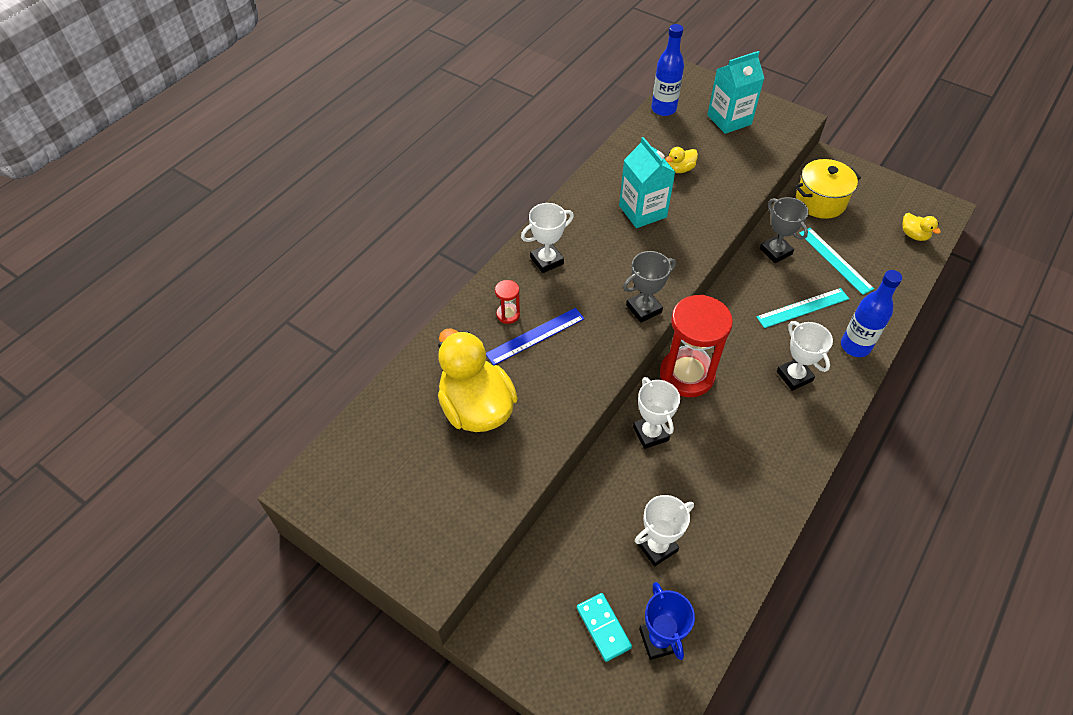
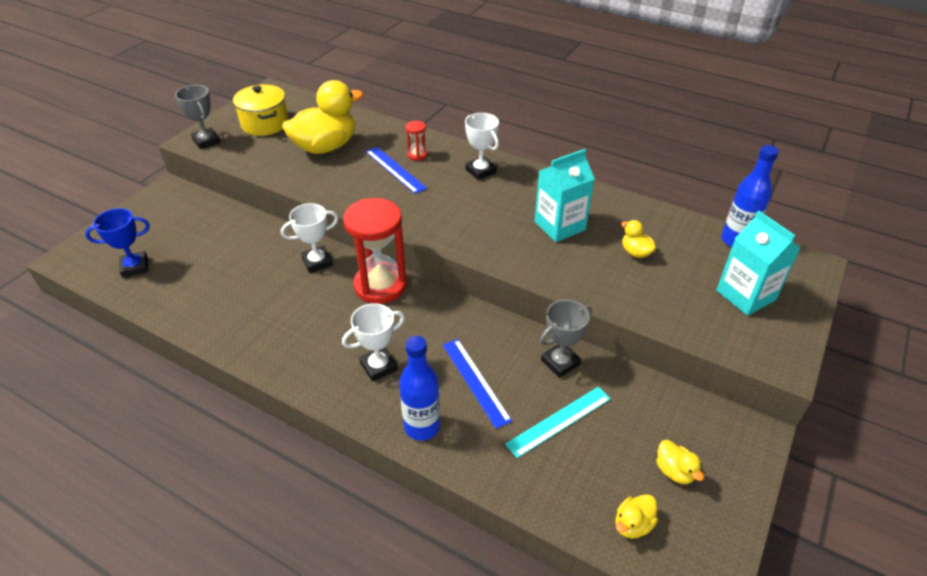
camera: 85 degrees right, 10 degrees down
turquoise domino [577,593,632,662] -> none
grey trophy [623,251,676,323] -> grey trophy moved to [175,85,221,149]
white trophy [635,495,694,566] -> none
turquoise ruler [756,288,849,328] -> blue ruler [443,339,512,429]
yellow pot [795,159,861,219] -> yellow pot moved to [233,85,289,136]
none -> yellow duck [656,440,704,484]

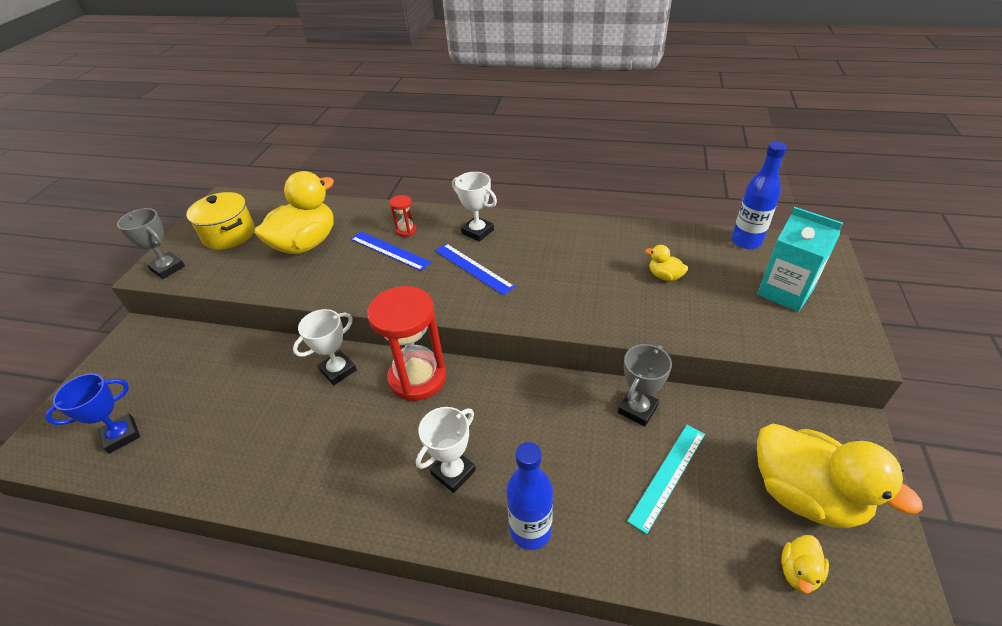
camera: 15 degrees left, 0 degrees up
blue ruler [443,339,512,429] -> blue ruler moved to [435,244,515,295]
turquoise carton [534,149,595,242] -> none
yellow duck [656,440,704,484] -> yellow duck [757,424,923,528], size x2.33

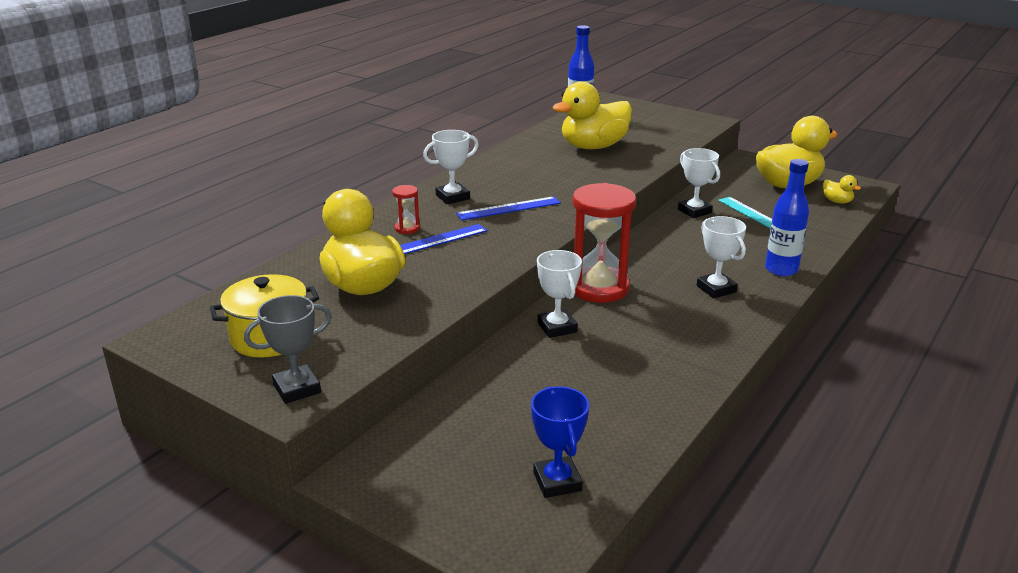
camera: 70 degrees left, 15 degrees down
grey trophy [618,344,672,426] -> white trophy [678,148,720,218]
yellow duck [645,245,688,281] -> yellow duck [552,81,632,149], size x2.33
turquoise carton [757,207,843,312] -> none

